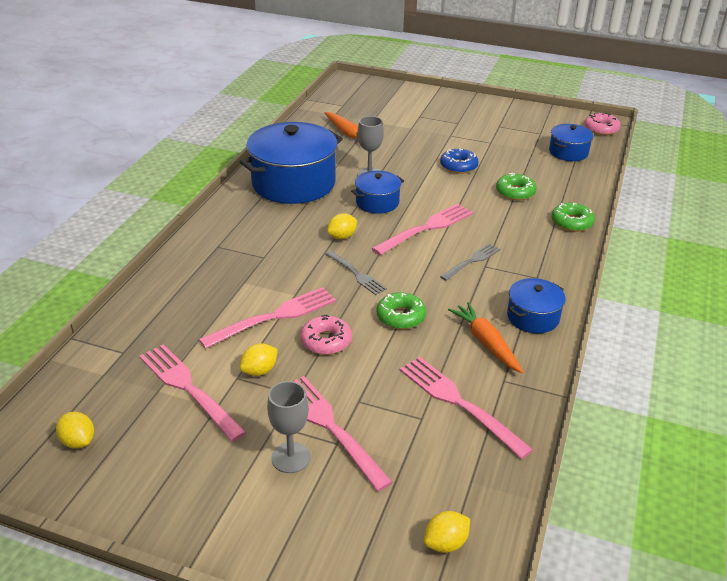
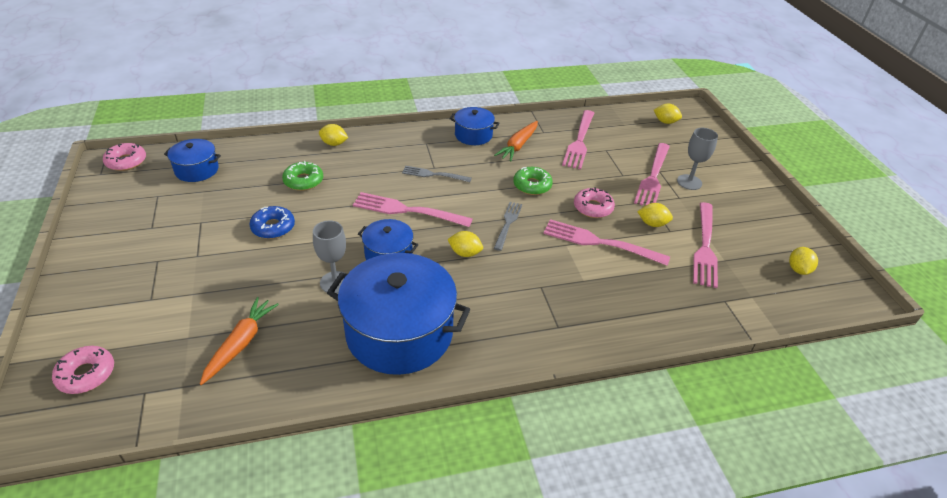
camera: 125 degrees left, 5 degrees up
green donut [551,203,595,232] -> yellow lemon [319,124,348,146]
none -> pink donut [52,346,114,394]

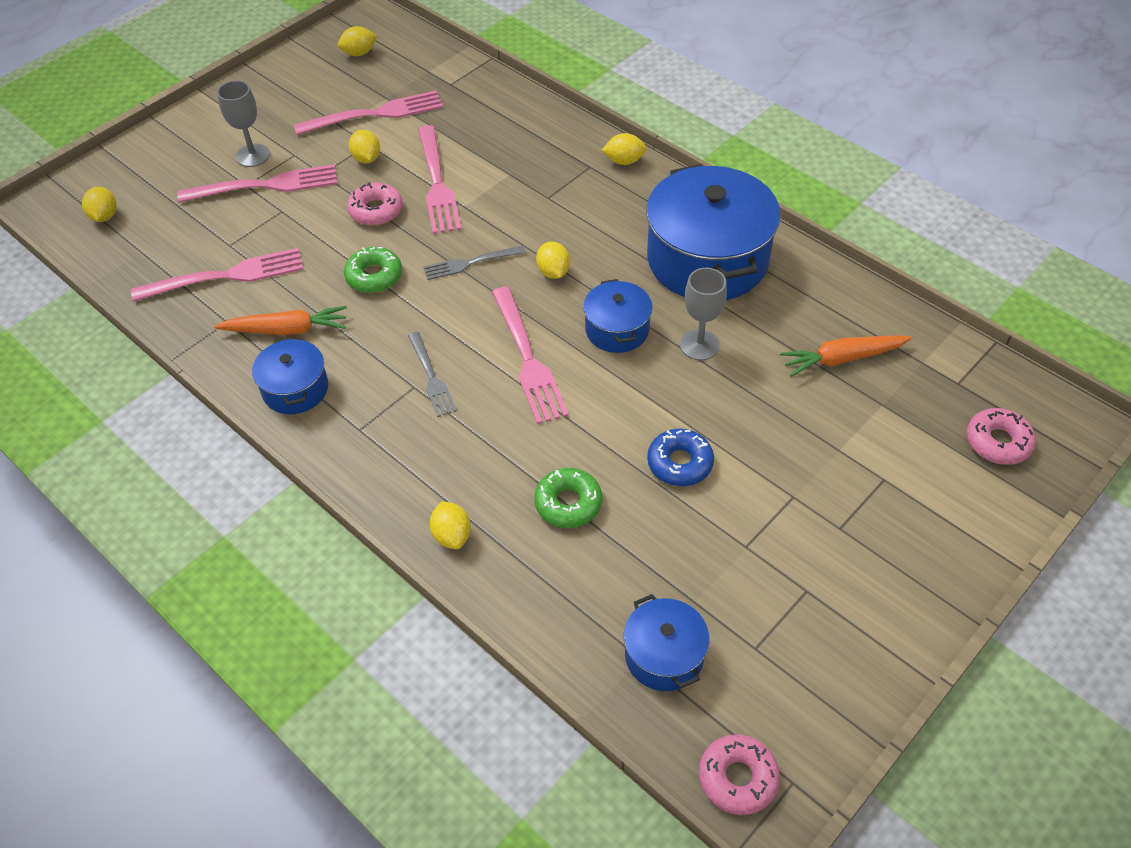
camera: 120 degrees left, 10 degrees up
none -> yellow lemon [602,133,647,165]

